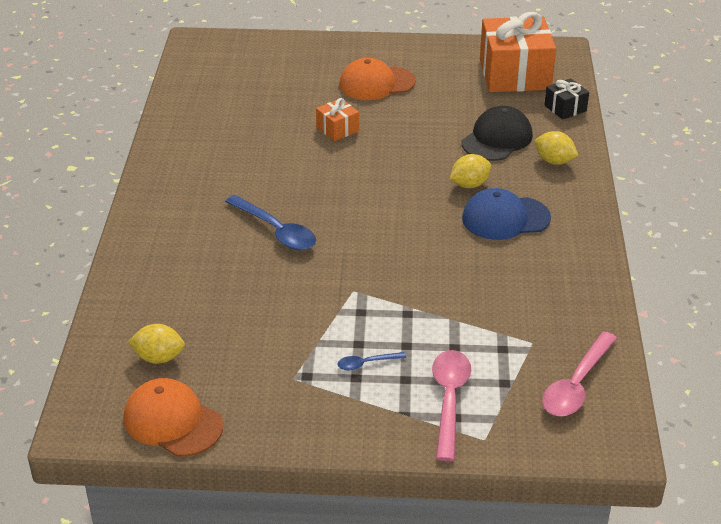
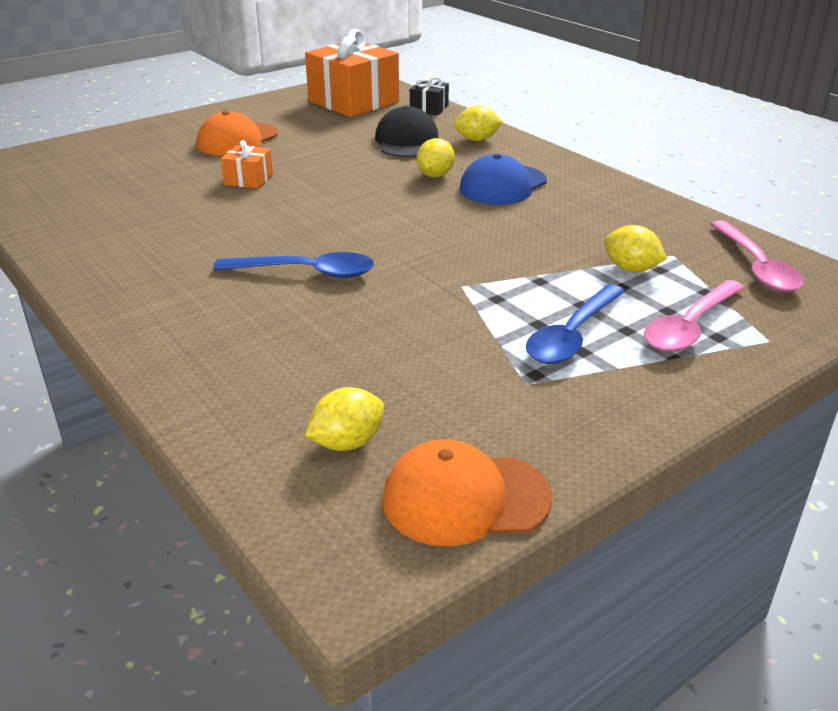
camera: 40 degrees left, 5 degrees down
blue spoon [338,352,406,371] -> blue spoon [526,284,625,364], size x1.98
pink spoon [432,350,471,461] -> pink spoon turned 105 degrees counterclockwise [644,280,745,352]
none -> yellow lemon [605,225,667,272]

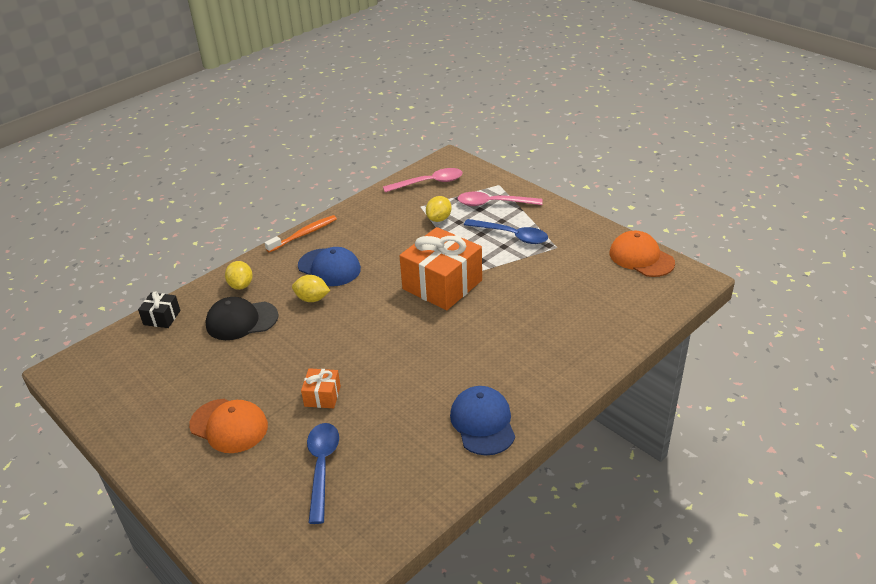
camera: 95 degrees left, 5 degrees up
blue spoon [213,252,374,278] -> blue spoon moved to [307,423,339,524]
orange gift [305,29,399,117] -> orange gift moved to [399,227,482,310]
yellow lemon [305,387,384,451] -> none
orange cap [382,439,552,546] -> orange cap turned 150 degrees clockwise [609,231,675,277]
pink spoon [644,280,745,352] -> pink spoon turned 150 degrees clockwise [457,191,543,206]
none -> orange toothbrush [265,215,337,253]
none -> blue cap [450,386,515,456]

